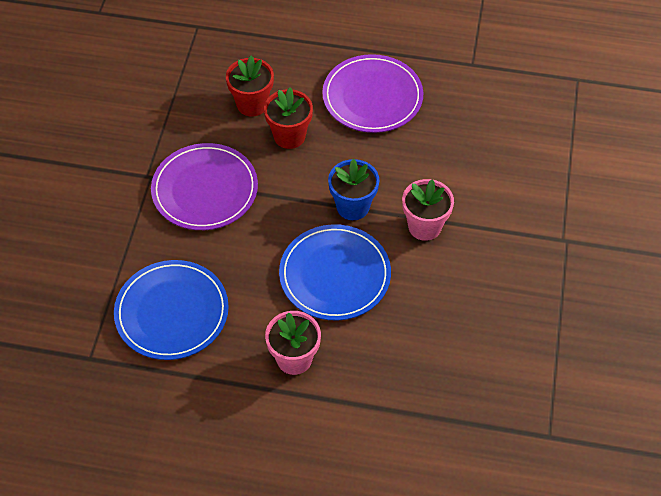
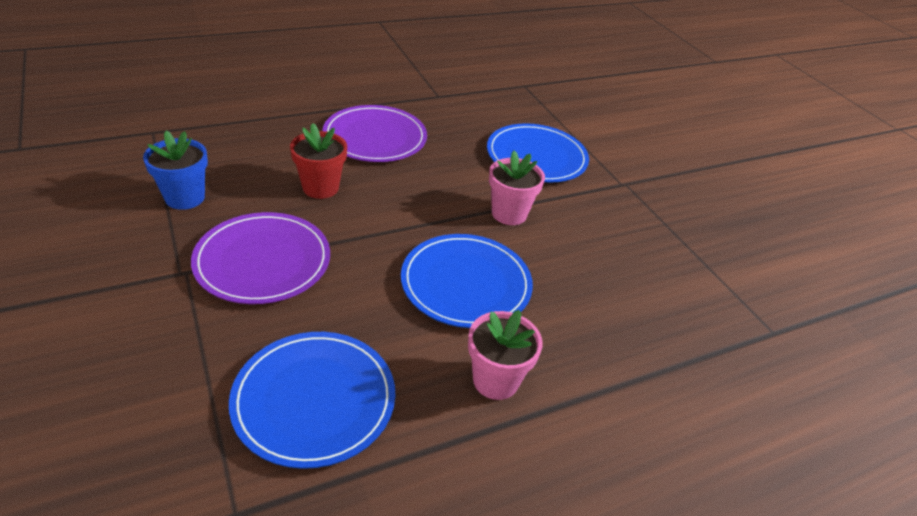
camera: 40 degrees left, 15 degrees down
red flower pot [226,55,274,117] -> none
blue flower pot [328,159,380,220] -> blue flower pot moved to [143,131,208,210]
none -> blue plate [487,123,589,182]

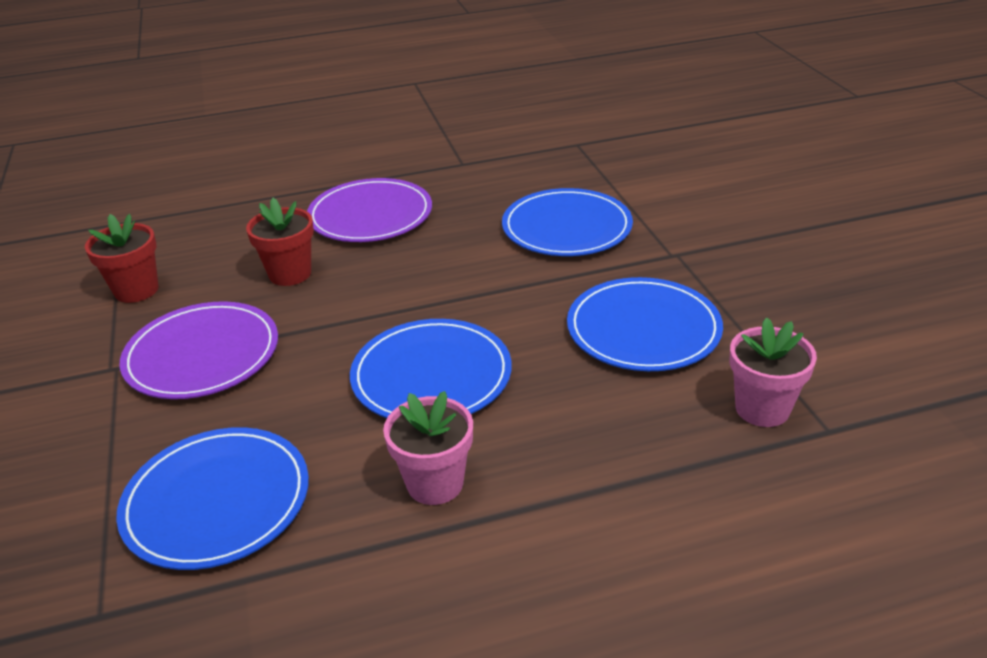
camera: 15 degrees right, 5 degrees down
blue flower pot [143,131,208,210] -> red flower pot [85,214,159,303]
pink flower pot [489,150,545,225] -> pink flower pot moved to [730,317,817,427]
none -> blue plate [567,277,723,371]

